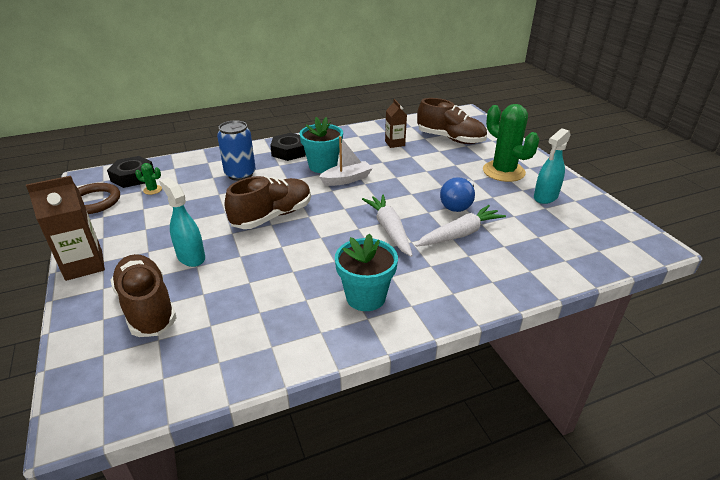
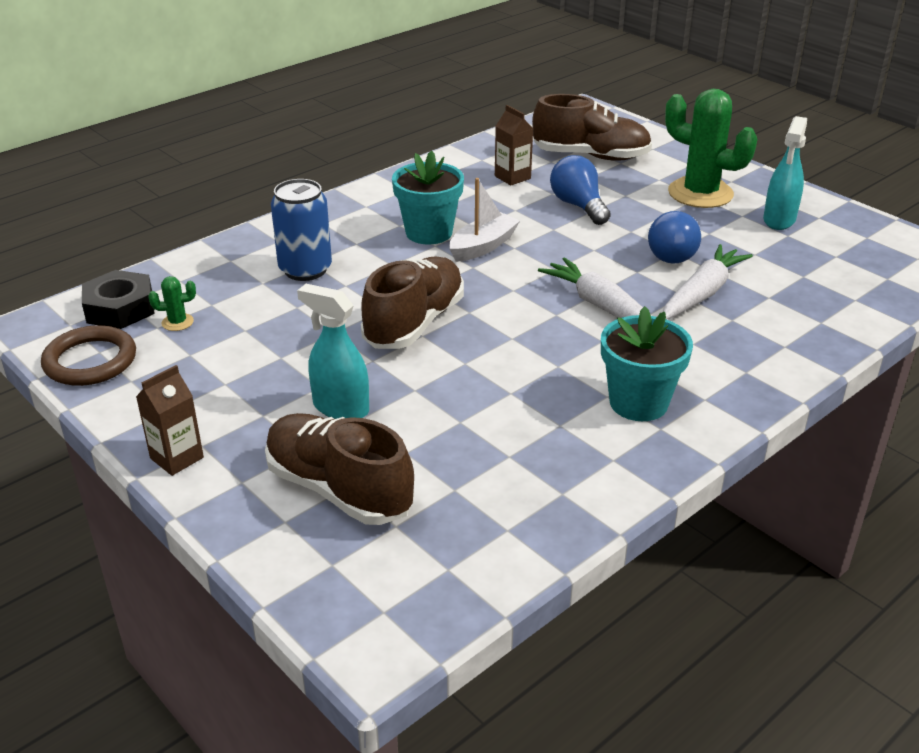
camera: 20 degrees left, 0 degrees up
brown carton [26,176,105,281] -> brown carton [136,365,204,476], size x0.63
black nut [270,133,306,161] -> none
none -> blue light bulb [550,155,610,225]

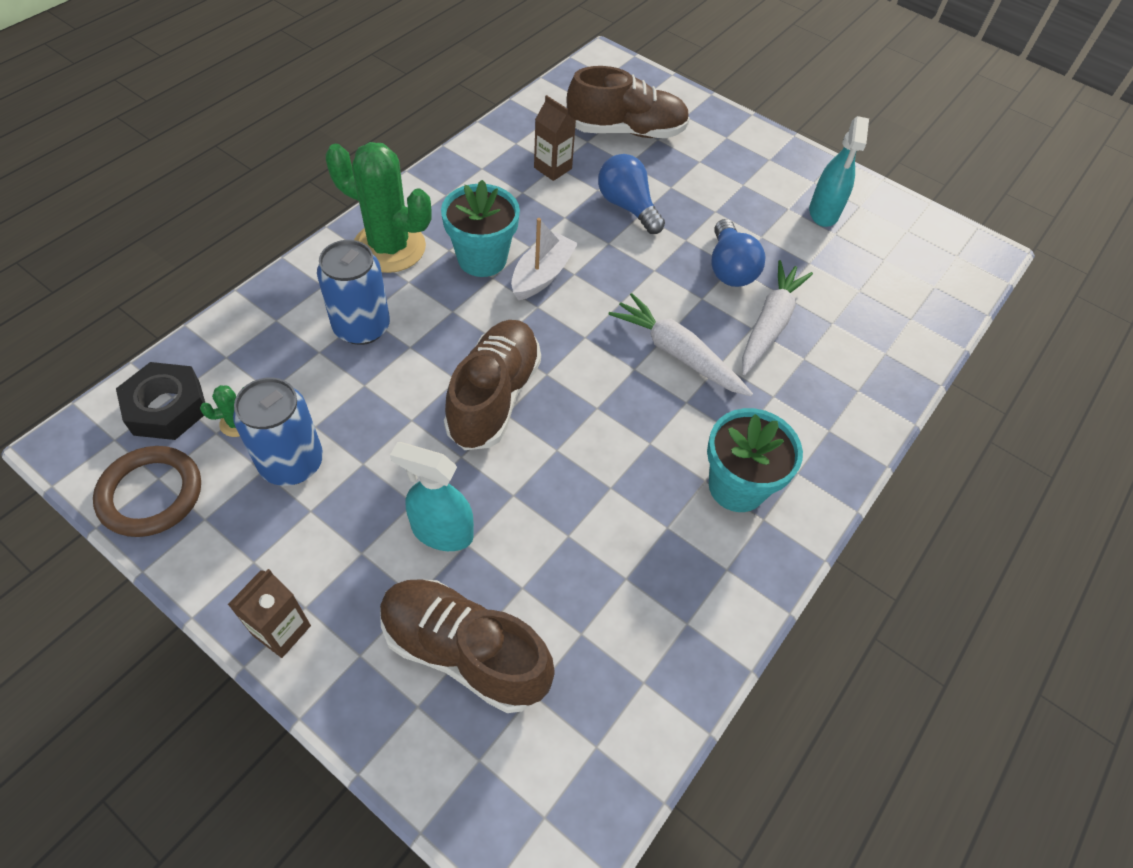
camera: 15 degrees left, 20 degrees up
green cactus [665,89,757,208] -> green cactus moved to [326,142,432,273]
none -> blue can [233,377,323,486]

